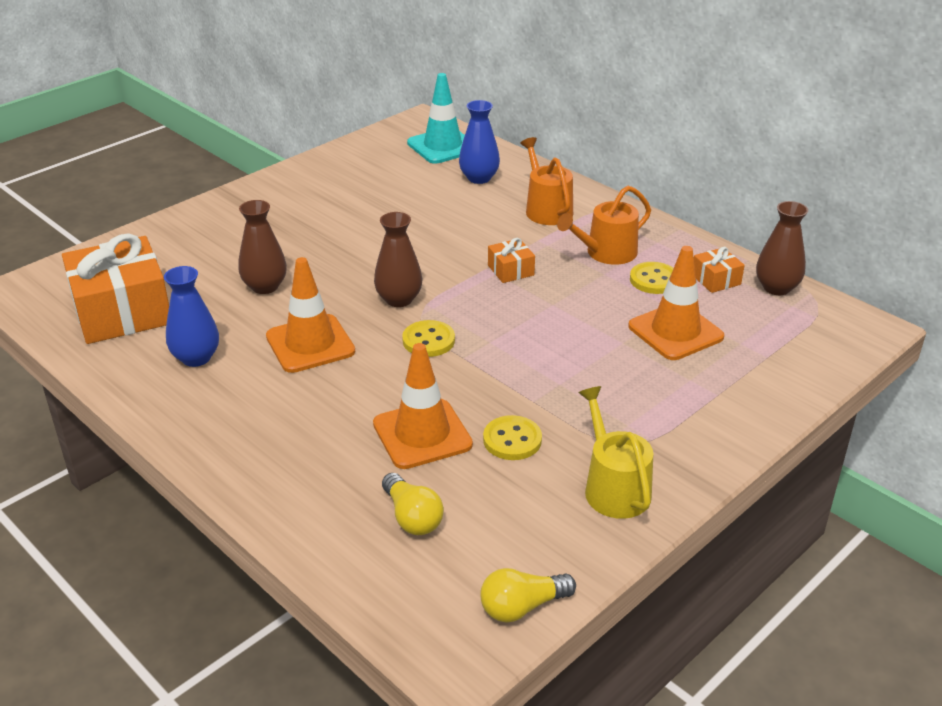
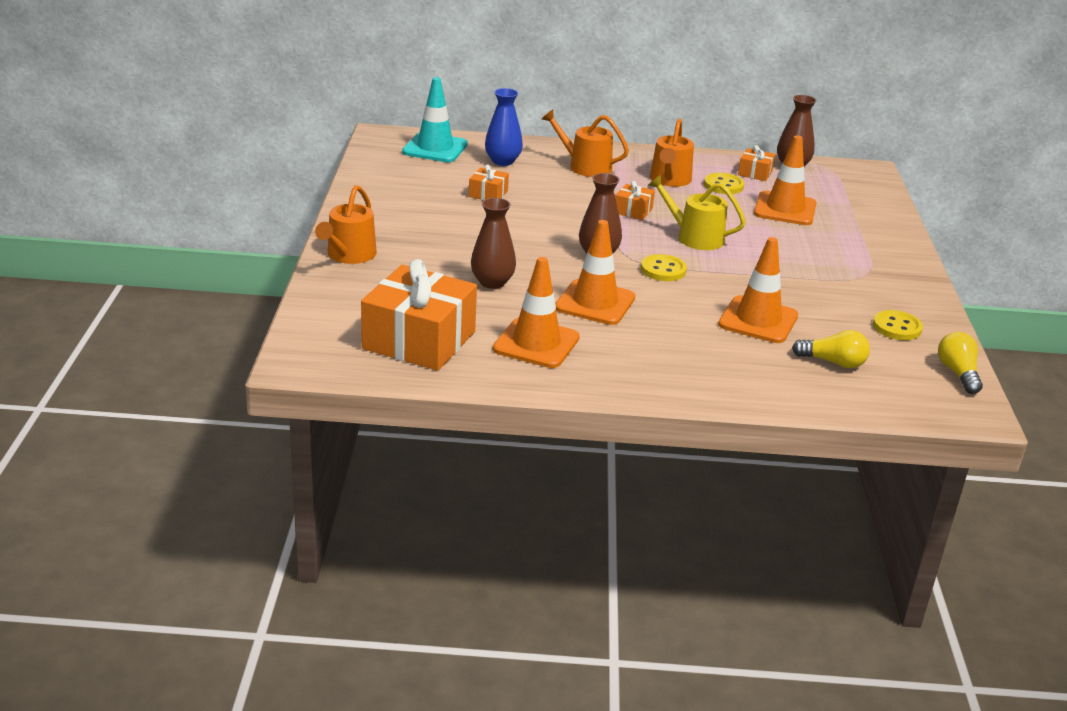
camera: 45 degrees left, 5 degrees down
blue vase [164,266,219,367] -> orange traffic cone [493,257,580,368]
yellow light bulb [480,568,576,622] -> yellow light bulb turned 150 degrees clockwise [938,332,983,394]
yellow button [483,415,542,460] -> yellow button moved to [873,310,923,340]
yellow watering can [578,386,653,519] -> yellow watering can moved to [648,174,746,250]
none -> orange watering can [315,185,377,264]
none -> orange gift [469,164,509,200]

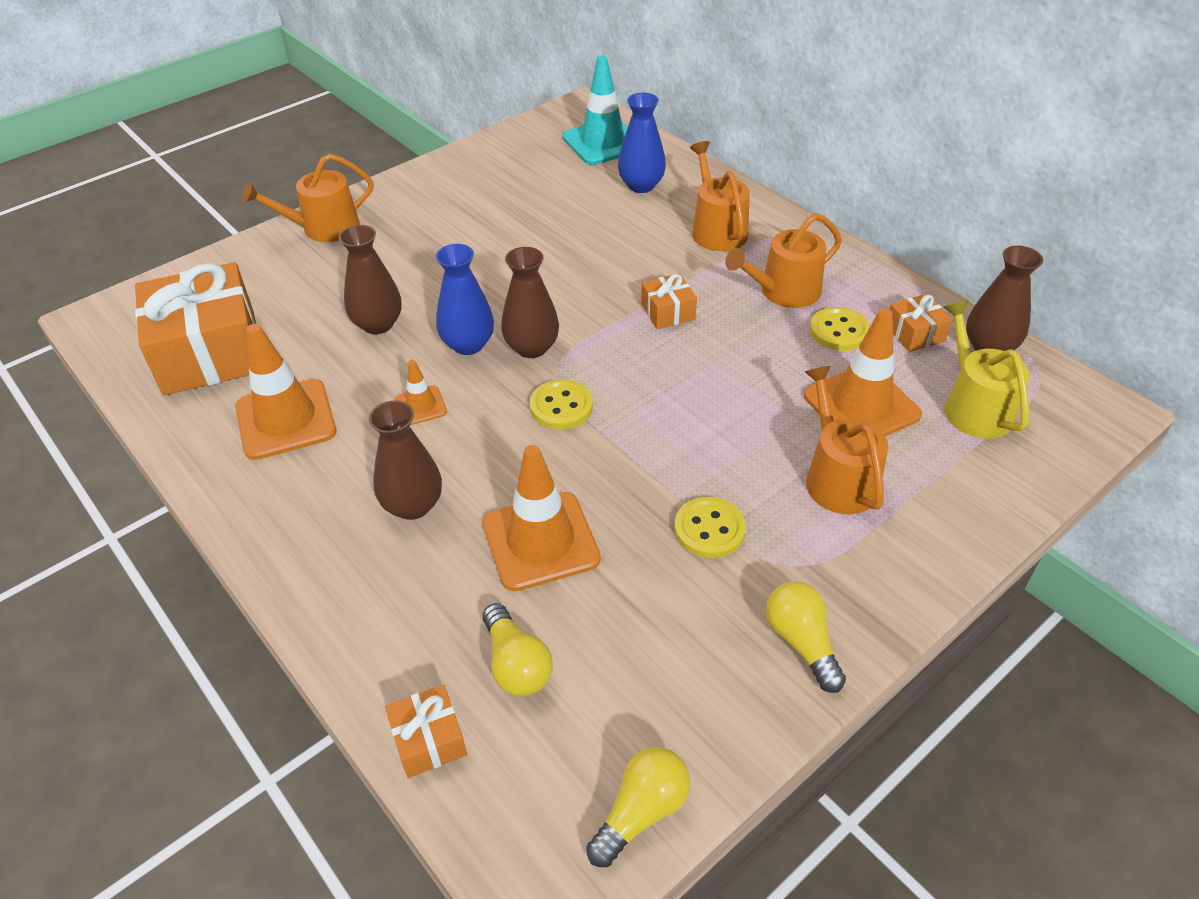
camera: 50 degrees right, 15 degrees up
orange gift [469,164,509,200] -> orange gift moved to [385,684,467,778]
orange traffic cone [555,220,635,325] -> orange traffic cone [395,359,447,425], size x0.51
yellow watering can [648,174,746,250] -> yellow watering can moved to [944,301,1029,439]
yellow button [873,310,923,340] -> yellow button moved to [674,497,746,558]
none -> brown vase [369,400,442,520]
none -> blue vase [436,244,494,355]
none -> yellow light bulb [766,581,846,693]
none -> orange watering can [805,366,888,514]

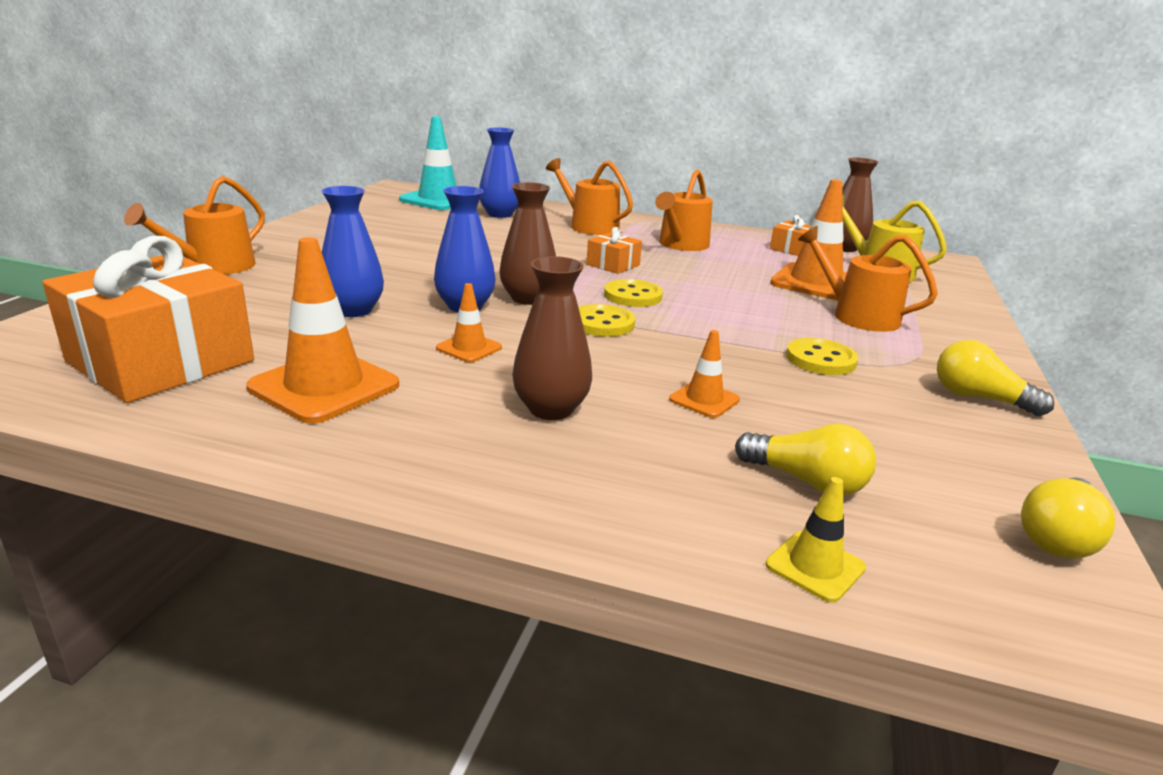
camera: 35 degrees left, 20 degrees down
brown vase [339,225,402,334] -> blue vase [322,186,384,317]
orange gift [385,684,467,778] -> yellow traffic cone [766,477,866,603]
orange traffic cone [483,445,601,591] -> orange traffic cone [669,330,740,418], size x0.51
yellow light bulb [586,747,690,867] -> yellow light bulb turned 150 degrees counterclockwise [1021,477,1115,559]
yellow button [810,307,870,351] -> yellow button moved to [604,279,663,307]

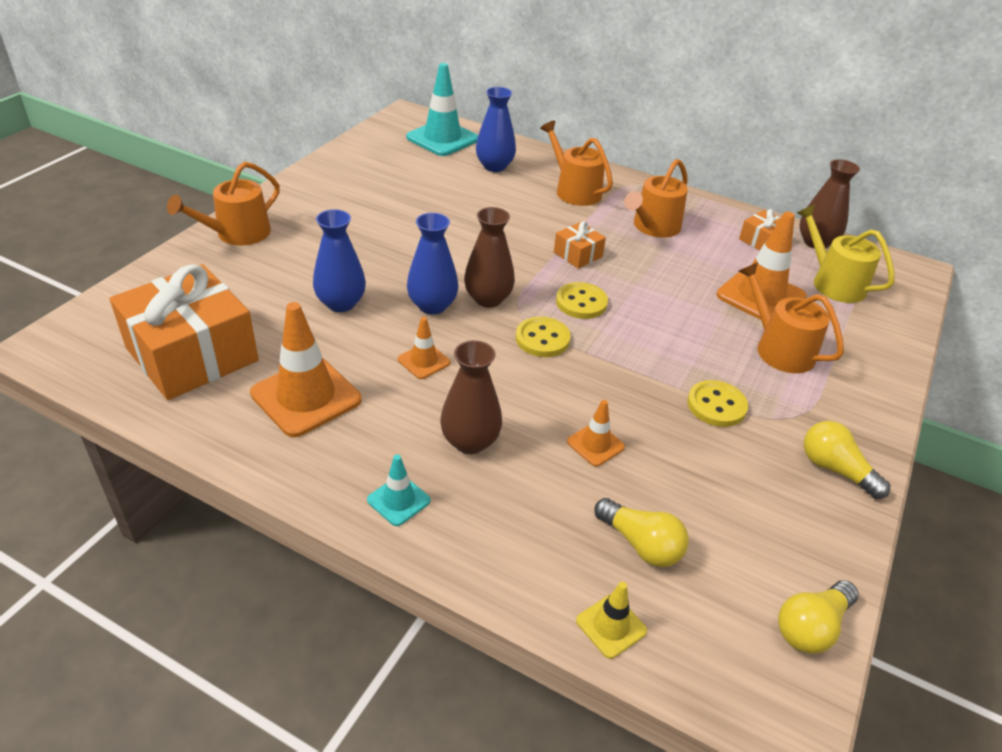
camera: 10 degrees right, 15 degrees up
none -> turquoise traffic cone [367,454,430,526]

